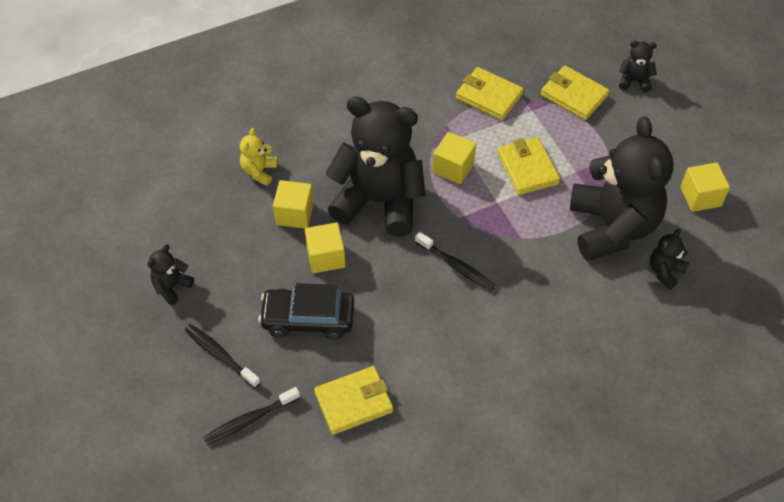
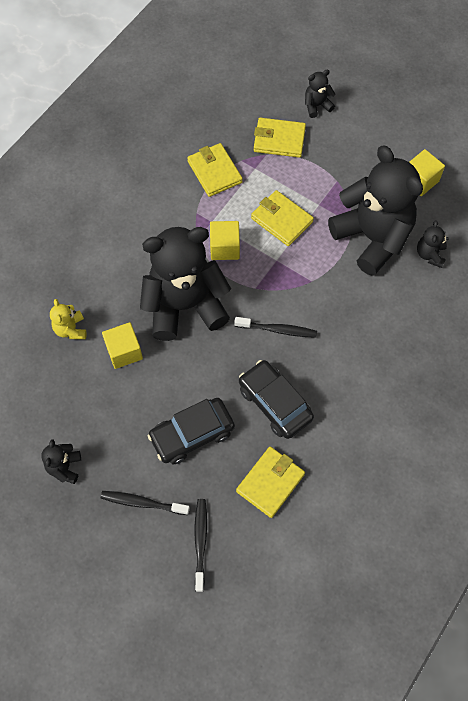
camera: 30 degrees left, 10 degrees up
black toothbrush [203,387,300,445] -> black toothbrush turned 150 degrees clockwise [194,499,207,592]
yellow cube [305,222,346,273] -> none
yellow wallet [456,67,524,120] -> yellow wallet turned 60 degrees clockwise [187,143,243,197]
none -> black car [239,360,314,439]

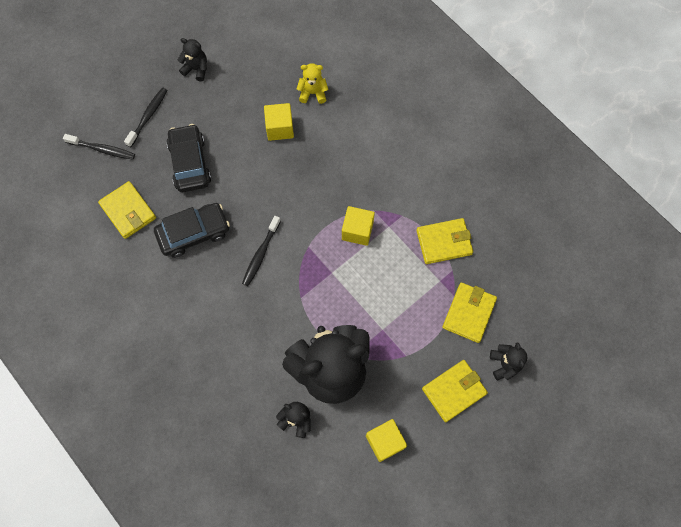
camera: 105 degrees right, 5 degrees up
black teddy bear [140,227,231,341] -> none
yellow wallet [251,190,314,246] -> yellow wallet moved to [422,360,488,422]

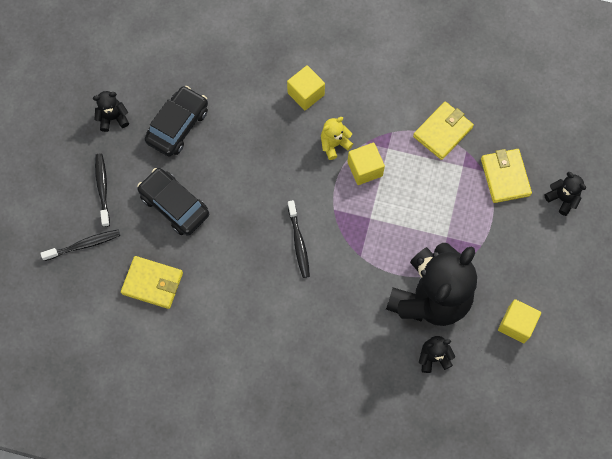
camera: 35 degrees left, 0 degrees up
black car [154,203,230,258] -> black car moved to [144,86,208,157]
yellow cube [264,103,294,141] -> yellow cube moved to [287,65,325,110]
yellow teddy bear [297,63,328,104] -> yellow teddy bear moved to [321,117,353,160]
yellow wallet [422,360,488,422] -> none

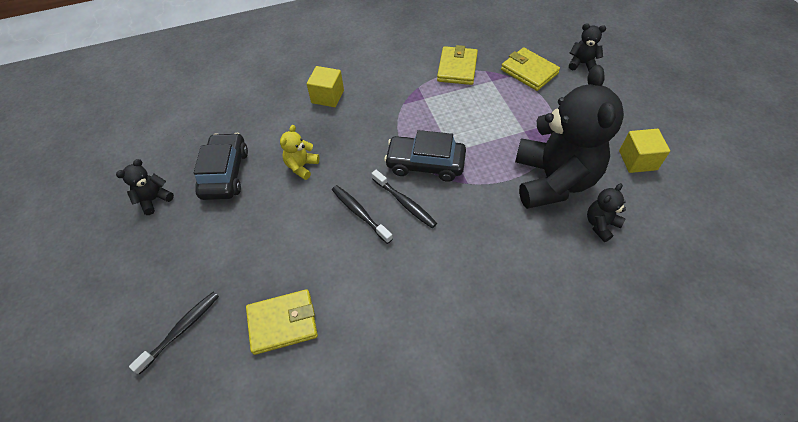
camera: 30 degrees left, 15 degrees down
black toothbrush [95,153,110,227] -> black toothbrush moved to [332,185,393,244]
black car [137,168,209,236] -> black car moved to [384,130,466,182]
yellow teddy bear [321,117,353,160] -> yellow teddy bear moved to [280,125,319,180]
yellow cube [348,143,385,185] -> none

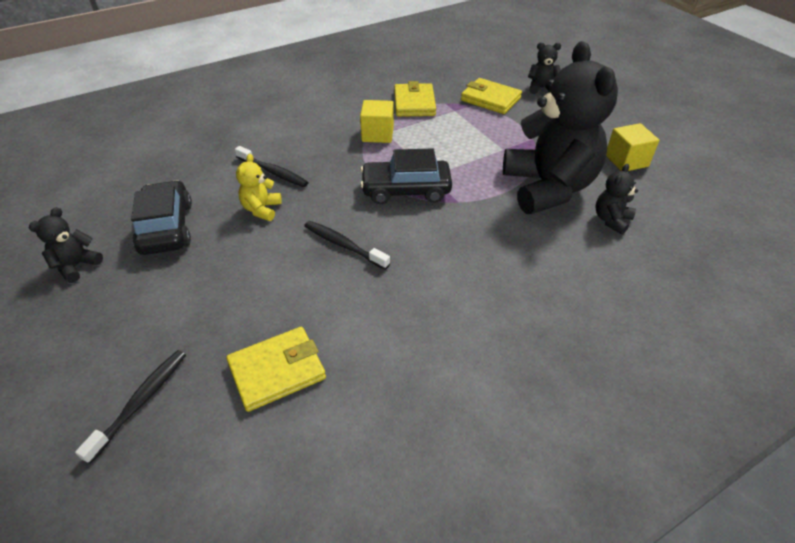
camera: 15 degrees left, 10 degrees down
yellow cube [307,66,344,107] -> yellow cube moved to [360,100,394,143]
black toothbrush [371,170,437,228] -> black toothbrush moved to [235,146,309,187]

